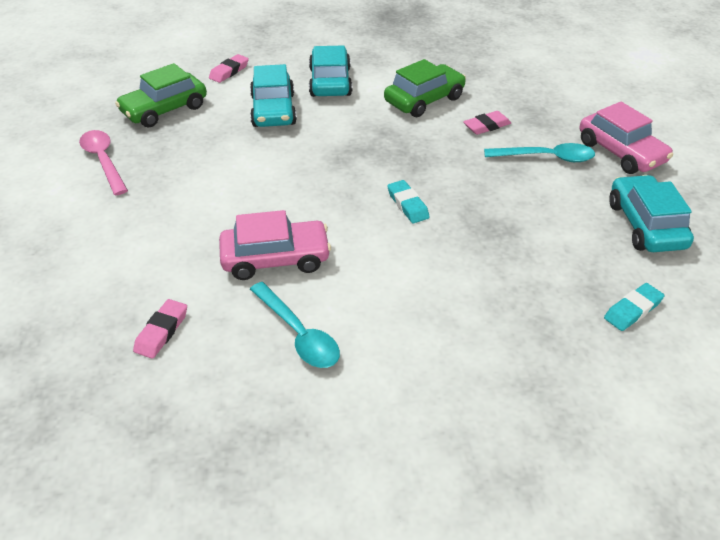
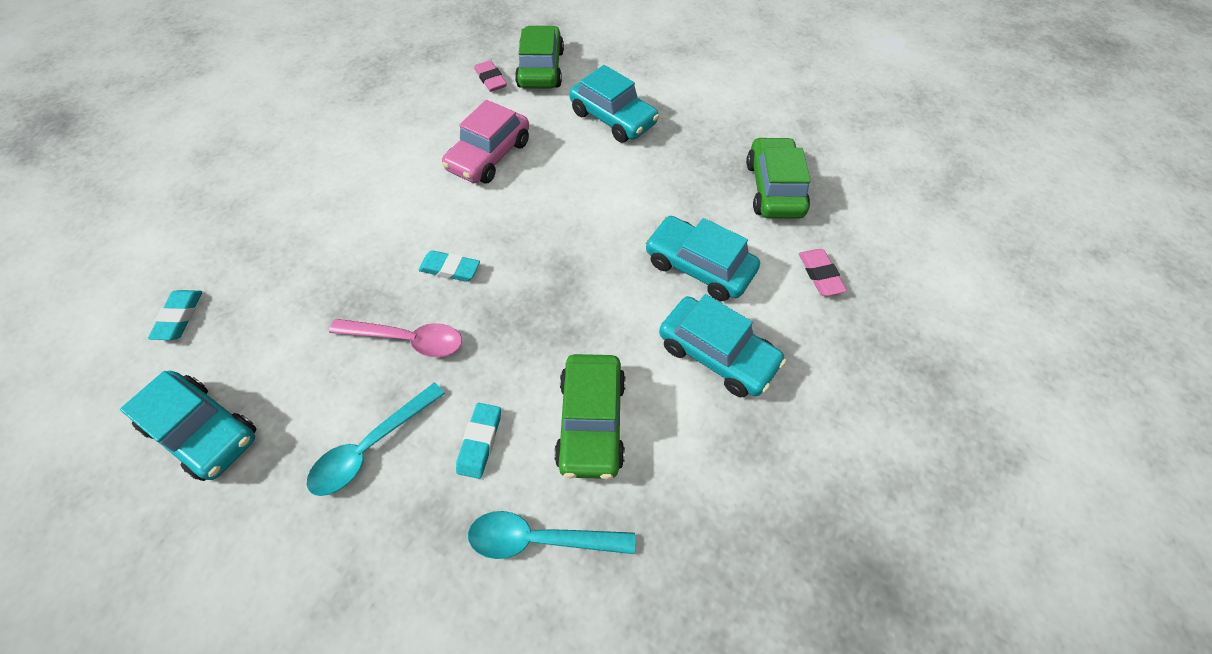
camera: 130 degrees right, 15 degrees up
pink spoon [79,130,128,195] -> pink spoon moved to [329,319,462,357]
turquoise spoon [250,282,340,368] -> turquoise spoon moved to [468,511,635,559]
pink eraser [463,111,511,135] -> turquoise eraser [456,403,501,479]
pink car [580,102,673,174] -> none
none -> green car [515,25,564,88]
none -> turquoise car [569,65,659,143]

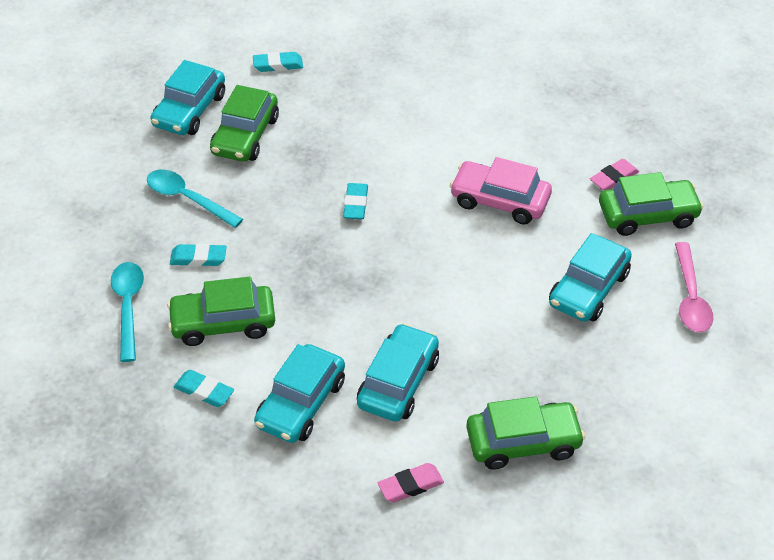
camera: 80 degrees right, 10 degrees down
pink spoon [329,319,462,357] -> pink spoon moved to [675,242,713,332]
none -> turquoise eraser [174,370,234,407]
none -> green car [210,85,279,162]

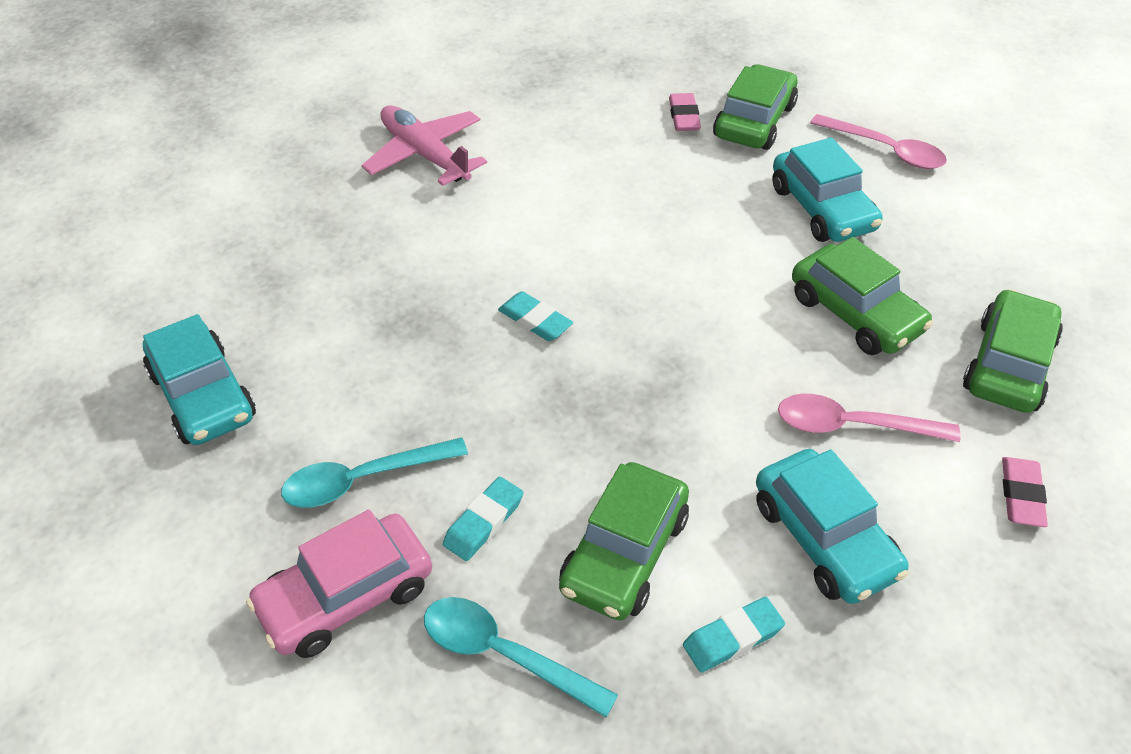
camera: 55 degrees left, 0 degrees up
green car [210,85,279,162] -> green car moved to [792,237,933,355]
turquoise eraser [253,52,303,72] -> none
turquoise car [357,323,439,422] -> pink spoon [778,394,961,442]
pink car [450,157,552,225] -> pink car moved to [246,510,432,658]
none -> pink plane [361,105,487,186]

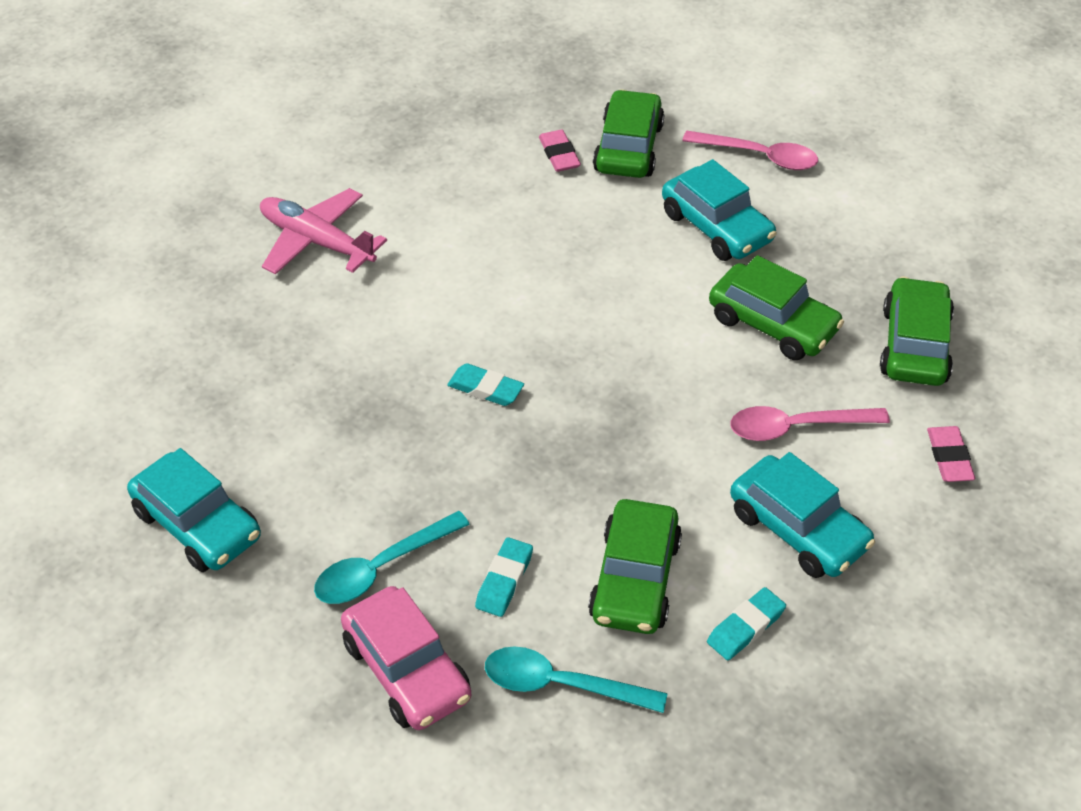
camera: 15 degrees left, 0 degrees up
pink car [246,510,432,658] -> pink car turned 75 degrees counterclockwise [341,586,471,730]

